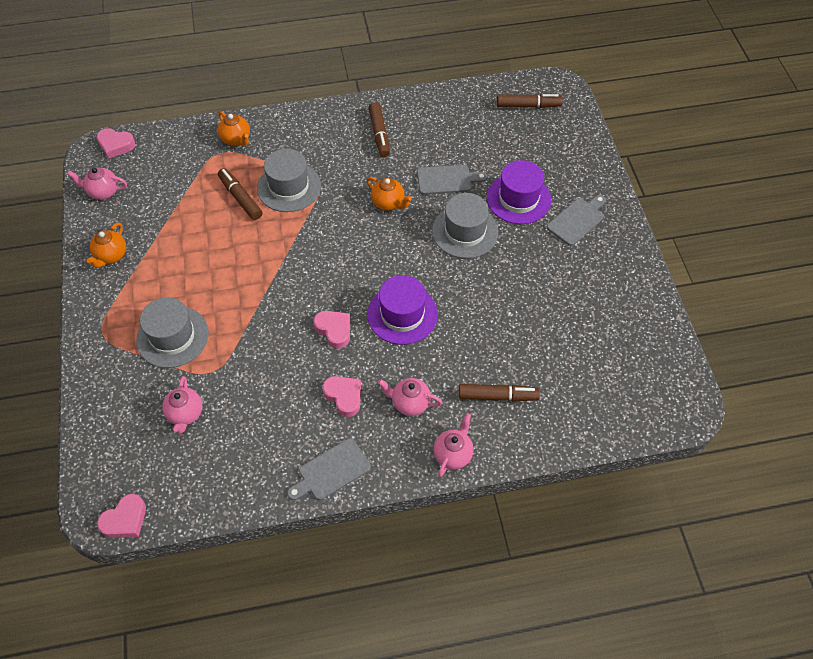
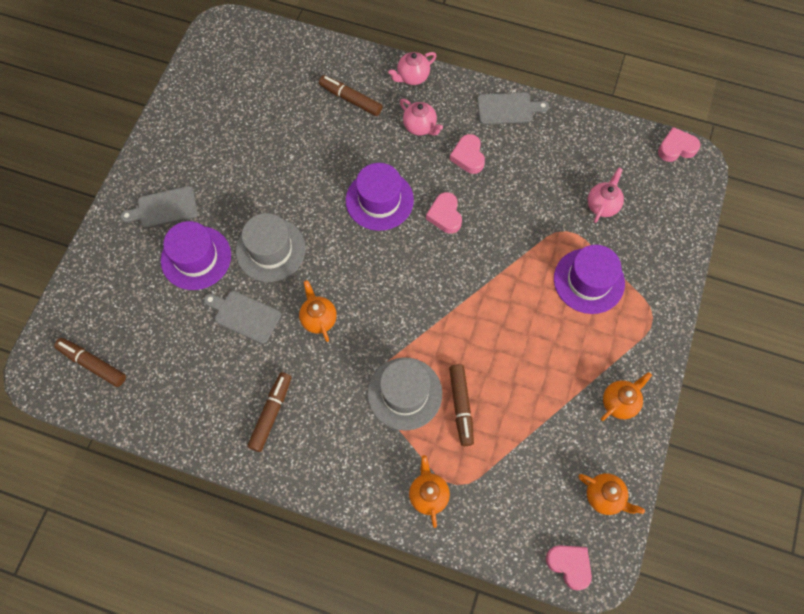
camera: 150 degrees left, 10 degrees up
pink teapot [67,167,127,200] -> orange teapot [578,473,645,515]
grey hat [136,297,209,368] -> purple hat [554,245,625,314]

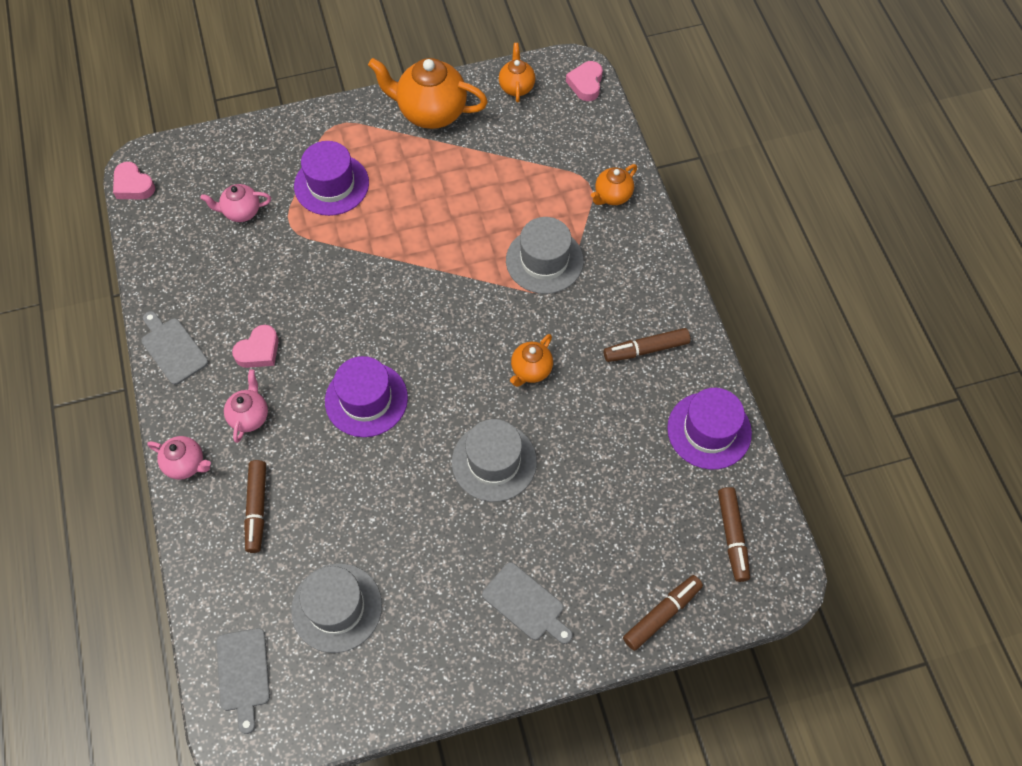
camera: 125 degrees left, 5 degrees down
purple hat [161,221,231,290] -> purple hat moved to [667,388,752,470]
grey cutting board [204,291,281,344] -> grey cutting board moved to [217,628,270,734]
pink heart [426,192,462,234] -> none
brown marker [449,364,474,446] -> brown marker moved to [623,575,703,651]
orange teapot [601,372,652,421] -> orange teapot [368,58,488,129], size x1.87
none -> grey hat [291,563,382,653]

